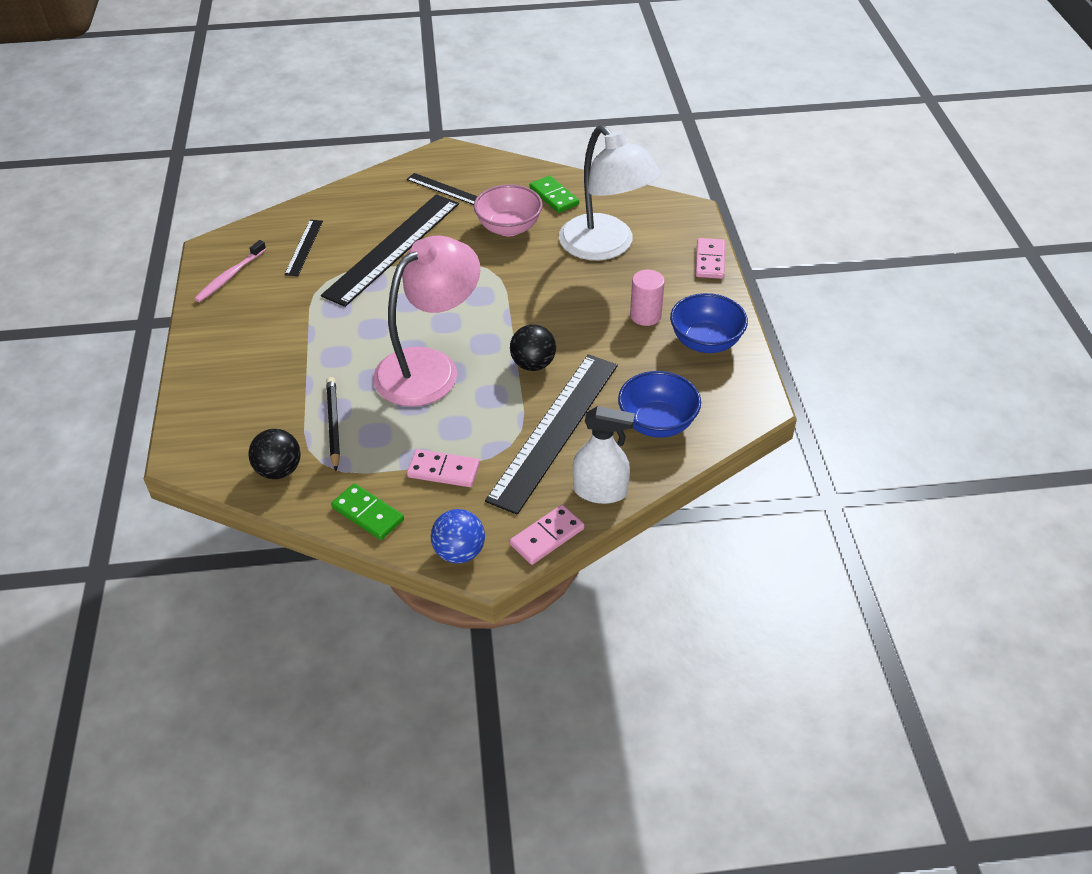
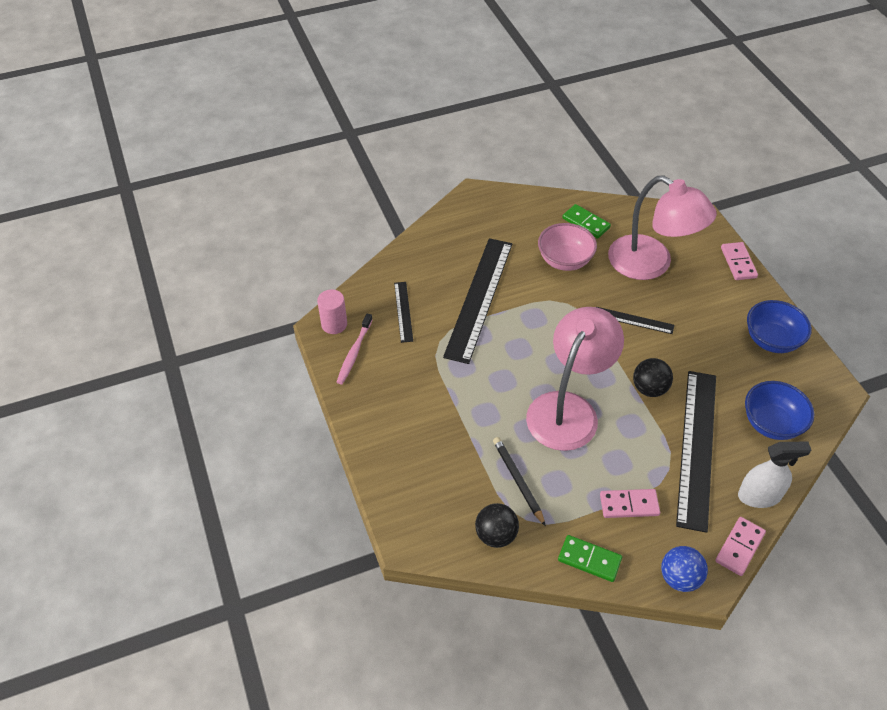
camera: 15 degrees left, 5 degrees up
black ruler [407,173,478,205] -> black ruler moved to [597,307,674,334]
white lamp [559,125,661,260] -> pink lamp [608,176,717,280]
pink cylinder [630,270,665,326] -> pink cylinder moved to [317,289,347,334]

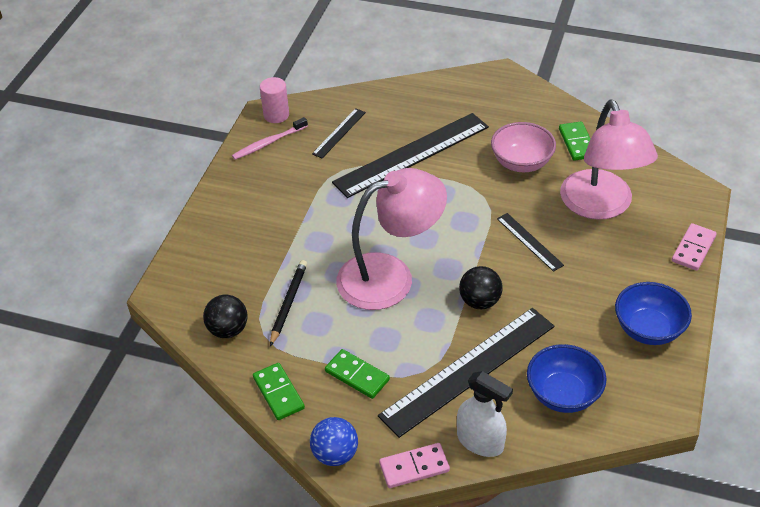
camera: 40 degrees right, 5 degrees down
pink domino [600,489,660,518] -> green domino [325,349,390,399]

